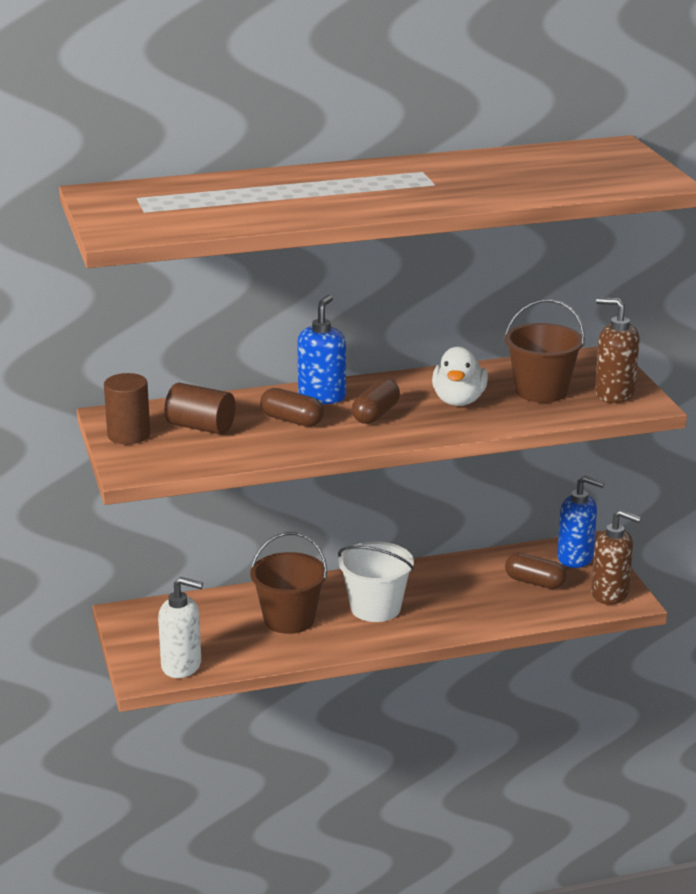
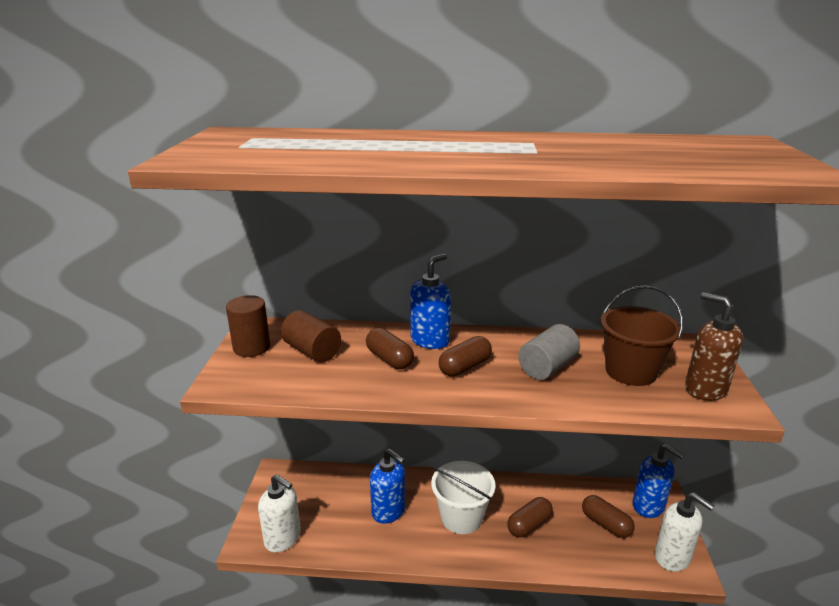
camera: 20 degrees right, 0 degrees up
brown bucket [250,532,327,634] -> blue soap dispenser [370,449,406,524]
white duck [432,347,488,406] -> grey cylinder [518,324,580,380]
brown soap dispenser [591,510,641,605] -> white soap dispenser [655,492,714,572]
none -> brown capsule [507,497,553,537]

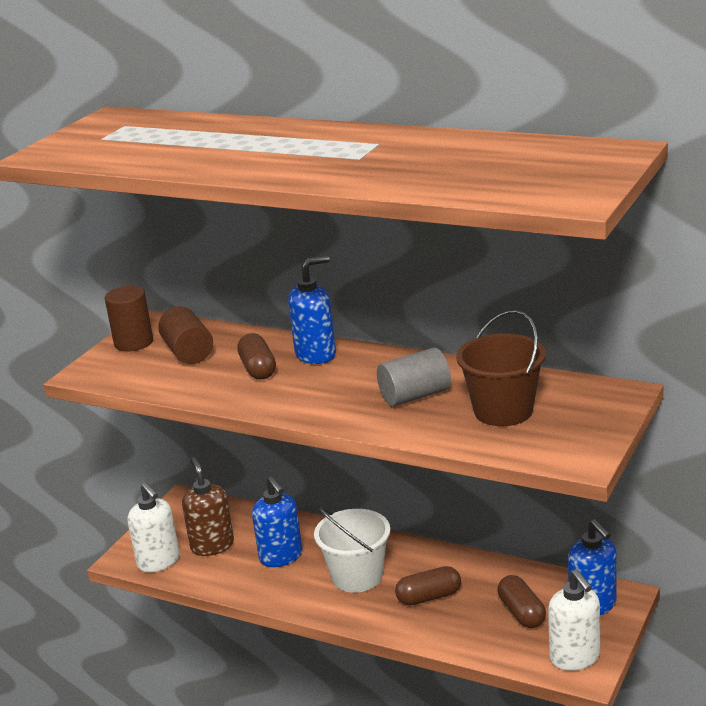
camera: 25 degrees right, 0 degrees up
brown capsule [439,336,492,377] -> none
brown soap dispenser [685,292,743,401] -> brown soap dispenser moved to [182,457,234,556]

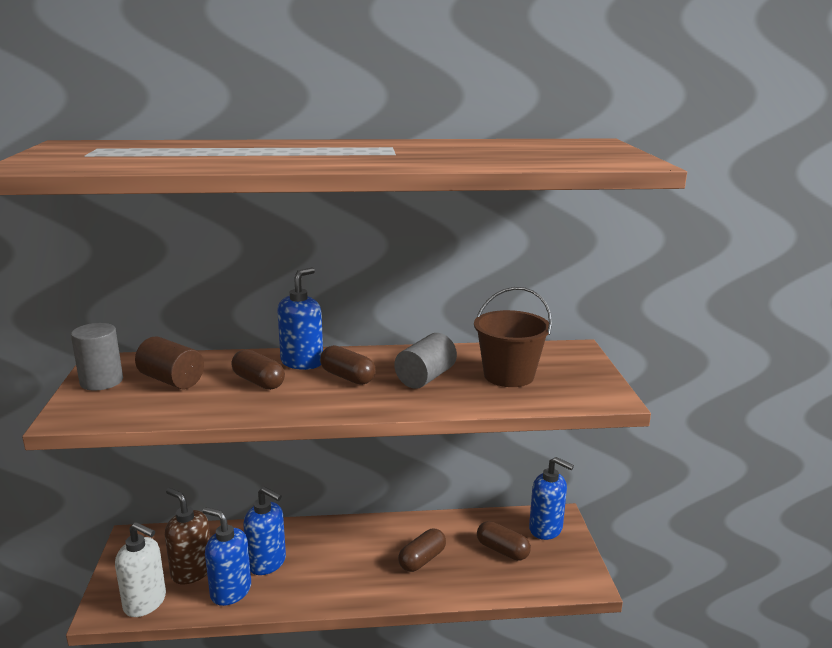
camera: 35 degrees left, 5 degrees down
brown cylinder [105,286,153,351] -> grey cylinder [71,323,123,391]
white bucket [314,507,390,593] -> none
white soap dispenser [548,569,600,671] -> none
none -> blue soap dispenser [203,507,251,606]
none -> brown capsule [320,345,376,385]

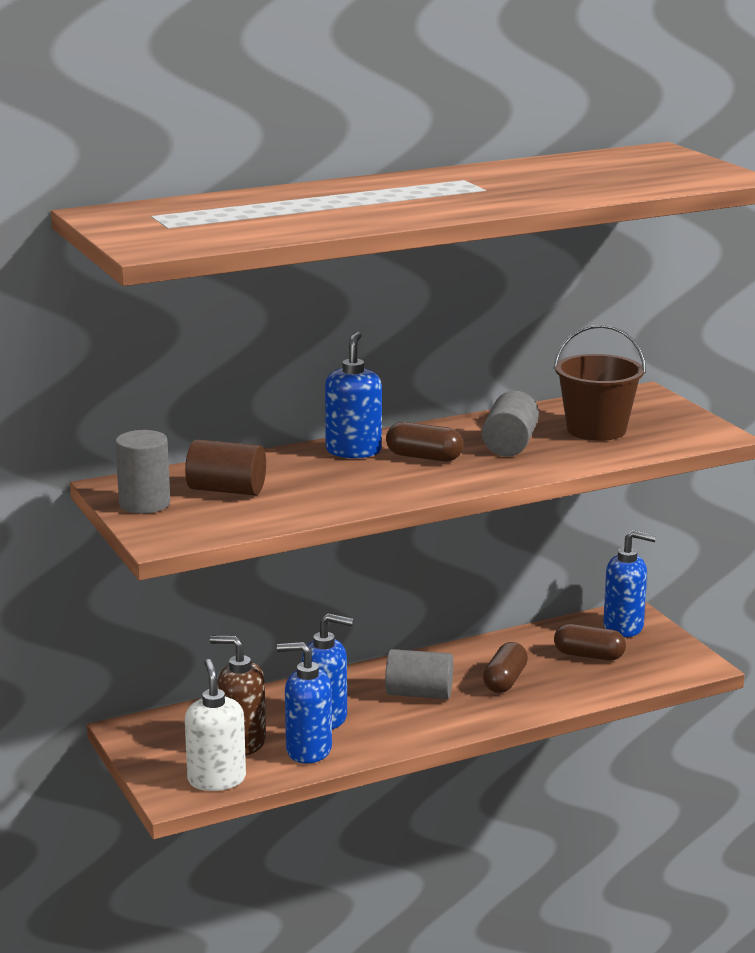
camera: 20 degrees left, 0 degrees up
white soap dispenser [115,522,166,617] -> white soap dispenser turned 105 degrees counterclockwise [185,659,246,791]
brown capsule [231,349,285,390] -> none
none -> grey cylinder [385,649,453,699]

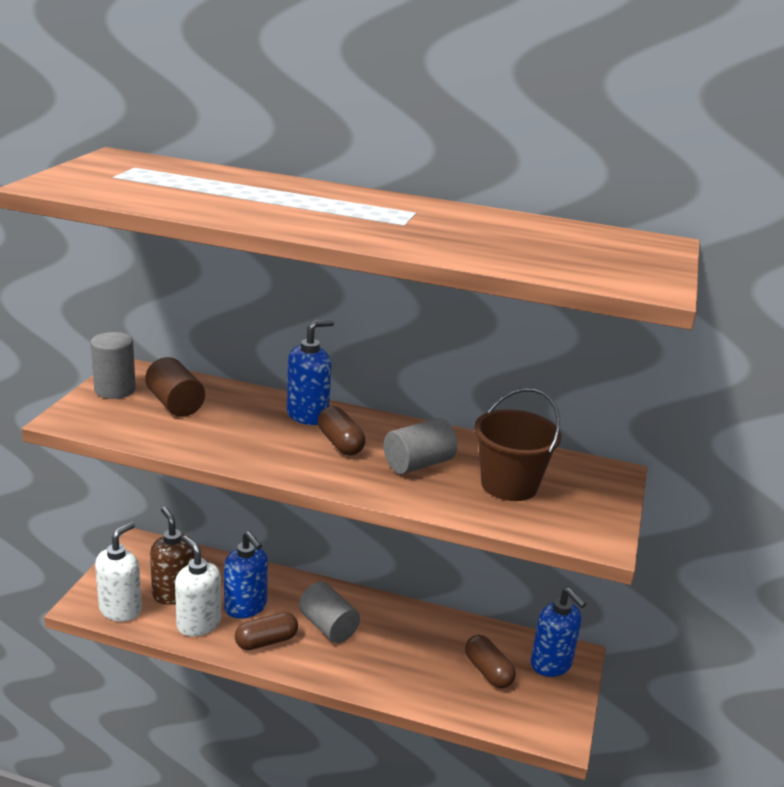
camera: 40 degrees right, 5 degrees up
blue soap dispenser [277,642,332,763] -> white soap dispenser [175,536,221,636]
brown capsule [483,642,528,693] -> brown capsule moved to [235,612,298,650]

